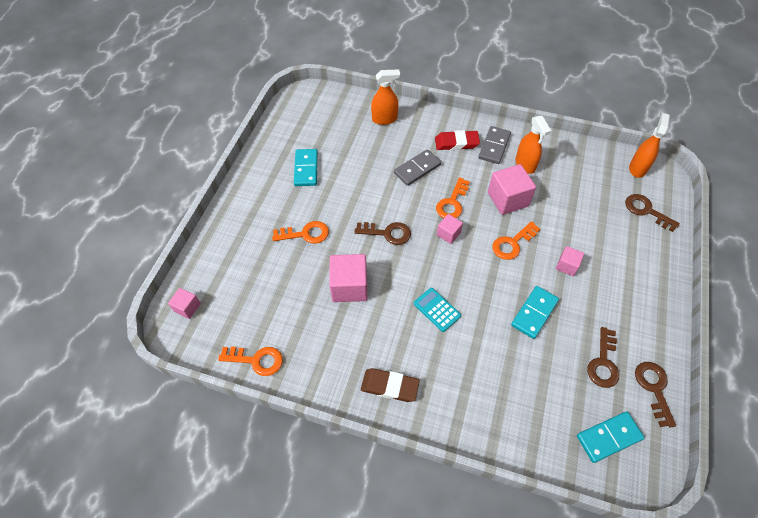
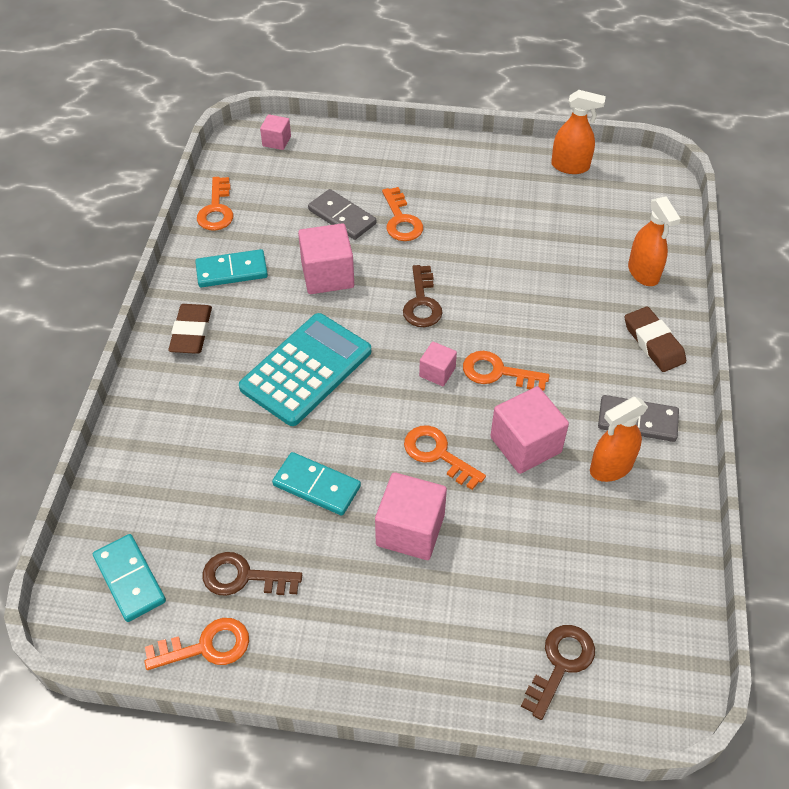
camera: 80 degrees right, 5 degrees down
turquoise domino [294,149,318,186] -> turquoise domino moved to [195,249,268,287]
grey domino [394,149,441,186] -> grey domino moved to [308,189,376,240]
turquoise calculator [414,288,461,332] -> turquoise calculator [239,313,371,426], size x2.01
red eraser [435,130,480,150] -> none
pink cube [556,246,584,276] -> pink cube [375,472,447,560], size x1.81
orange spray bottle [629,113,670,178] -> orange spray bottle moved to [551,90,606,174]
brown key [635,362,676,427] -> orange key [144,618,249,670]
none -> brown eraser [625,306,686,372]

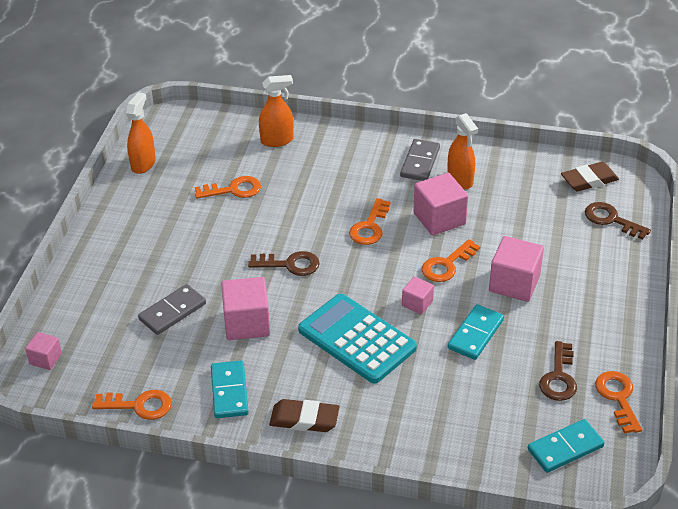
camera: 85 degrees left, 10 degrees down
orange key [382,187,423,241] -> orange key moved to [195,176,261,199]
pink cube [419,342,457,386] -> pink cube moved to [402,277,434,315]
brown eraser [625,306,686,372] -> brown eraser moved to [561,162,619,192]

